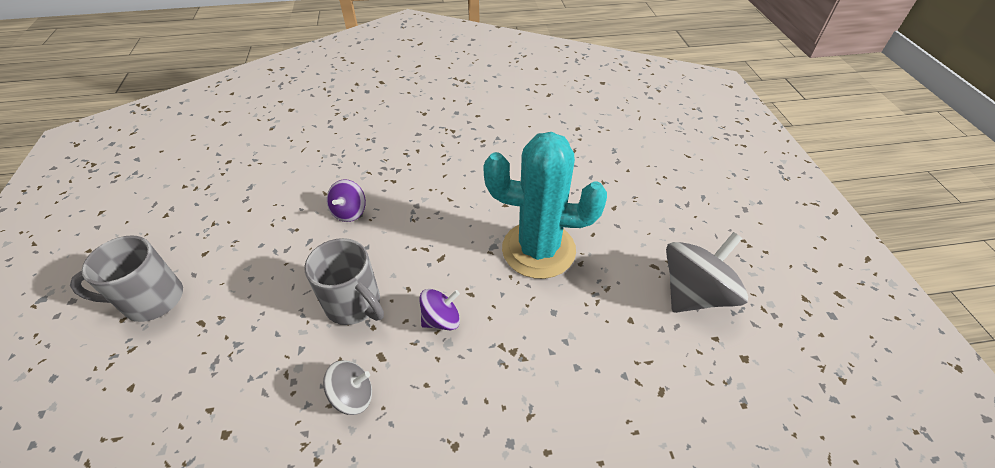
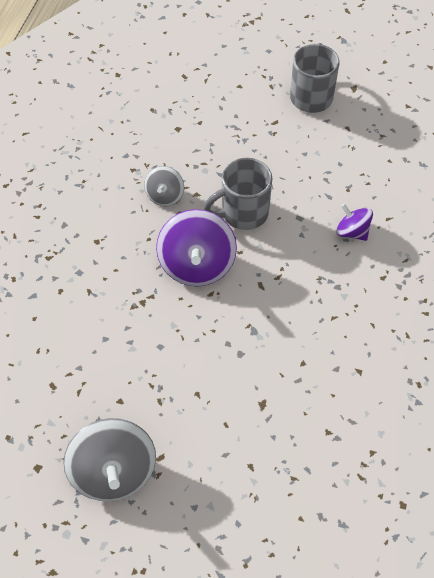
camera: 115 degrees right, 10 degrees up
purple spinning top [419,289,460,330] -> purple spinning top [156,209,237,286], size x1.84
turquoise cactus [483,132,607,279] -> none

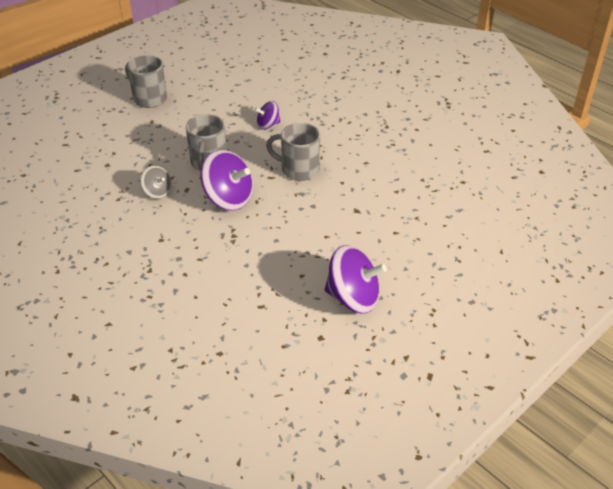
camera: 60 degrees left, 15 degrees down
grey spinning top [63,418,156,501] -> purple spinning top [325,245,387,314]
none -> grey mug [266,123,320,181]

